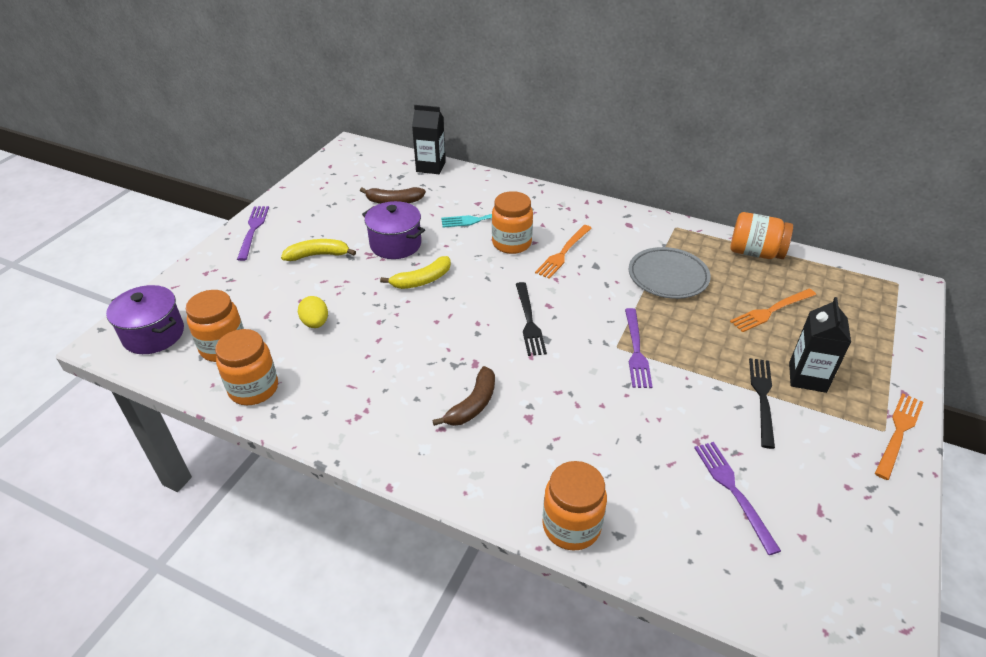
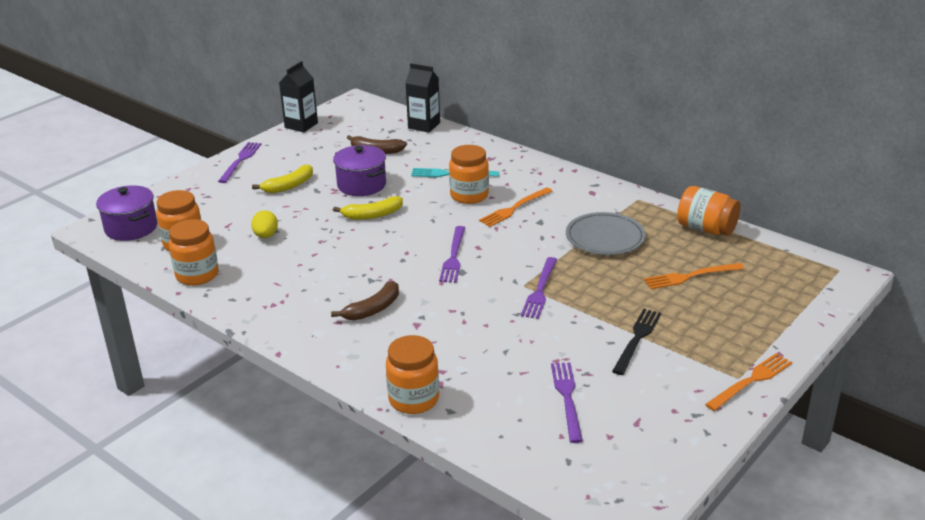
camera: 15 degrees right, 10 degrees down
yellow banana [281,239,356,261] -> yellow banana turned 135 degrees clockwise [252,164,313,193]
black fork [516,282,547,356] -> purple fork [439,226,465,283]
black carton [789,297,851,393] -> black carton moved to [279,61,318,132]

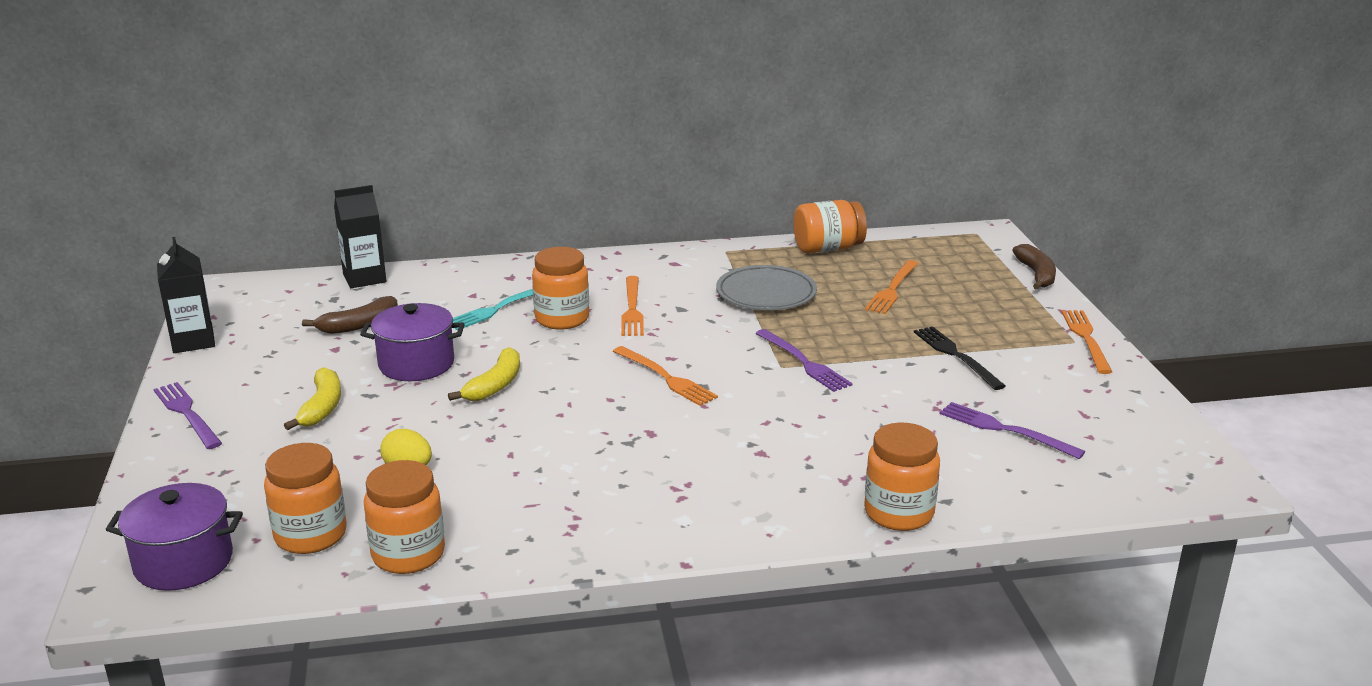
camera: 50 degrees left, 5 degrees down
brown banana [331,281,399,321] -> brown banana moved to [1012,244,1056,289]
purple fork [439,226,465,283] -> orange fork [613,346,718,406]

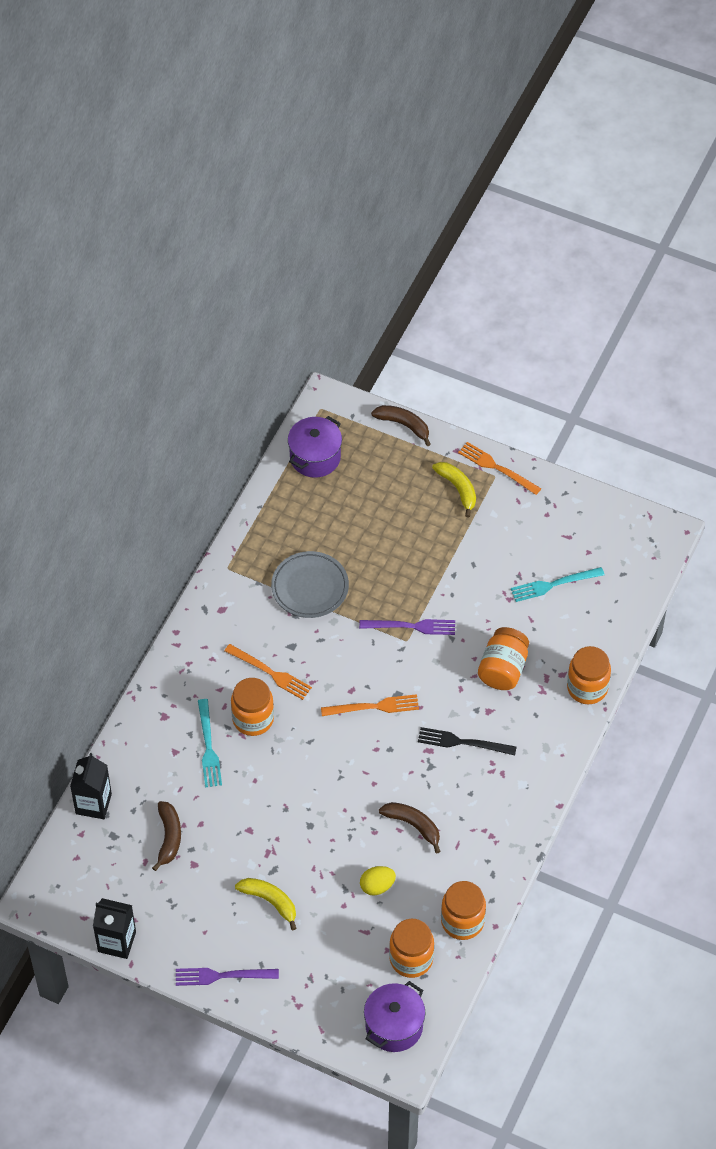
camera: 55 degrees left, 30 degrees up
purple pot [360,303,465,381] -> purple pot moved to [288,416,342,478]
yellow banana [448,347,520,401] -> yellow banana moved to [432,462,476,518]
orange jar [793,200,867,253] -> orange jar moved to [478,627,529,690]
orange fork [865,260,919,314] -> none
black fork [914,326,1006,390] -> black fork moved to [418,727,517,755]
purple fork [939,402,1085,459] -> turquoise fork [511,567,604,602]
none -> brown banana [379,802,441,853]

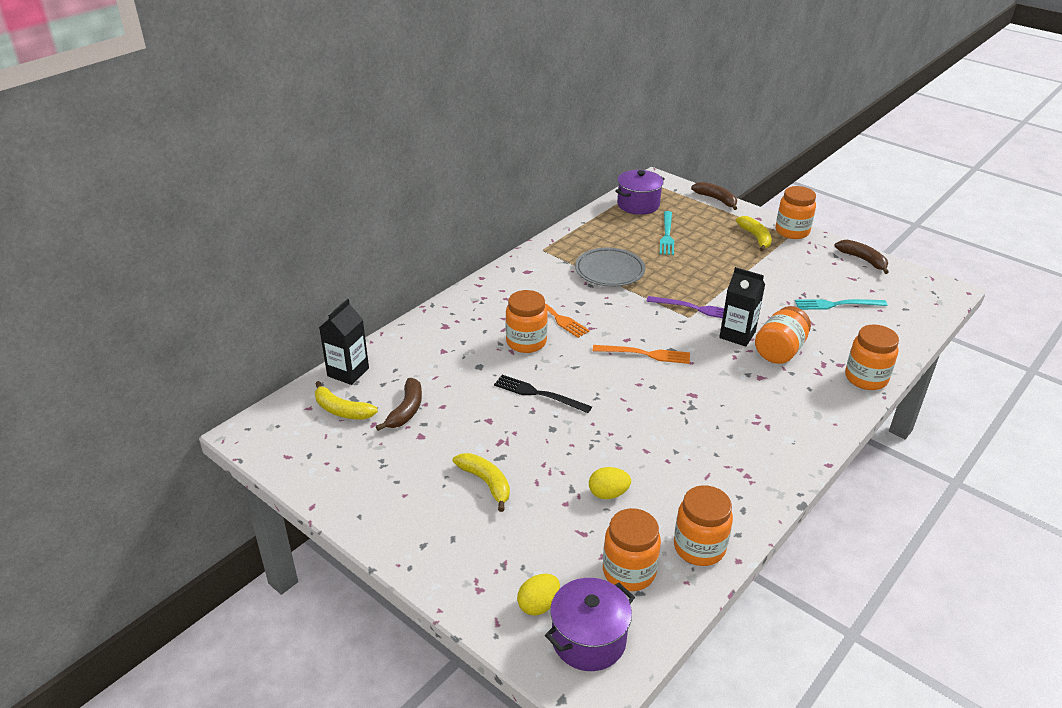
camera: 15 degrees right, 20 degrees down
black carton [93,898,136,959] -> black carton moved to [719,267,765,347]
purple fork [176,968,279,986] -> none
turquoise fork [198,699,222,787] -> turquoise fork moved to [660,211,674,255]
brown banana [379,802,441,853] -> brown banana moved to [835,240,889,274]
black fork [418,727,517,755] -> black fork moved to [494,375,592,413]
orange fork [458,442,542,495] -> orange jar [775,186,816,239]
none -> yellow banana [315,381,378,420]
none -> yellow egg [517,573,560,616]

